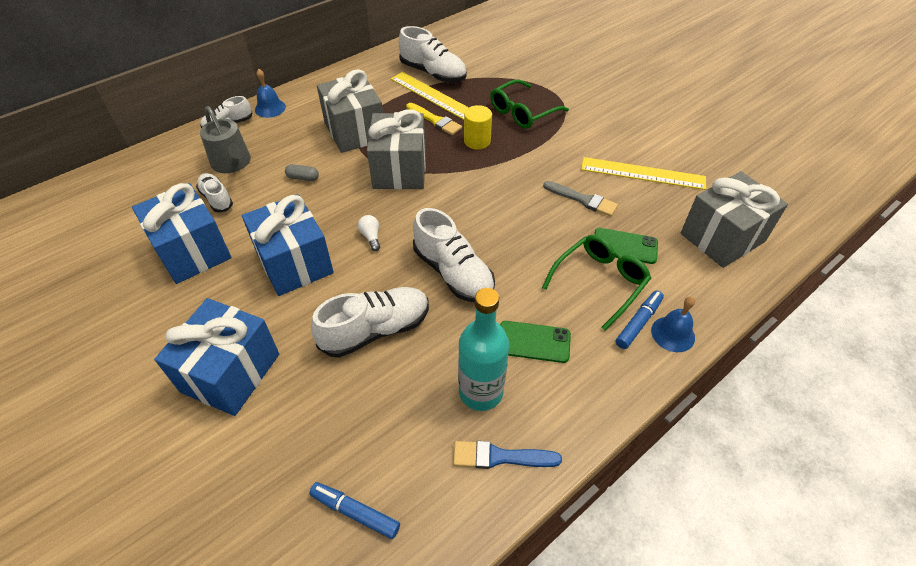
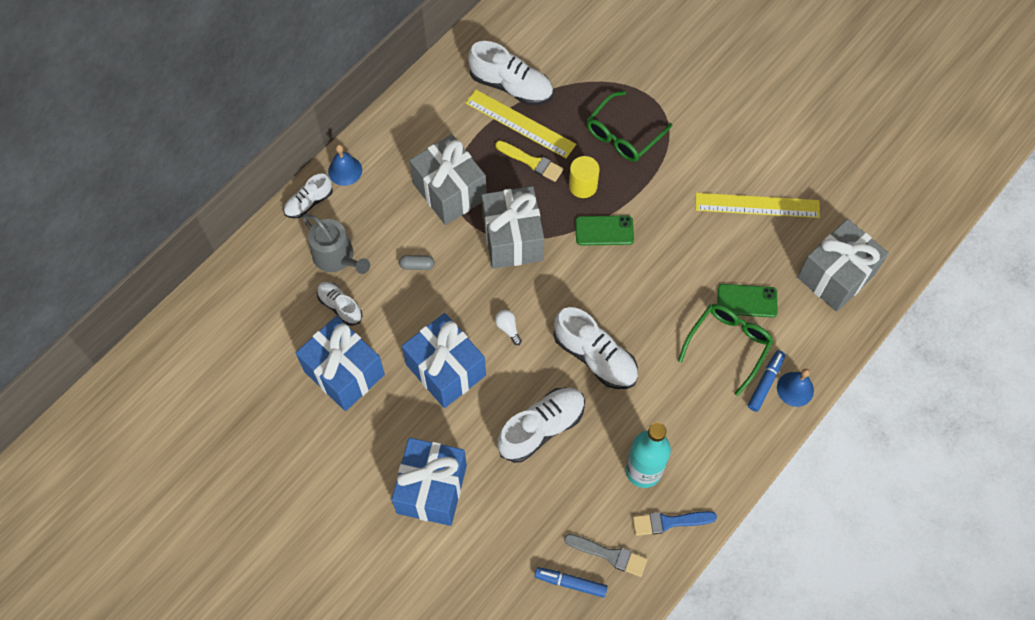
camera: 10 degrees left, 15 degrees up
green phone [500,321,571,363] -> green phone moved to [575,216,634,246]
grey brush [543,181,618,217] -> grey brush moved to [564,534,647,577]

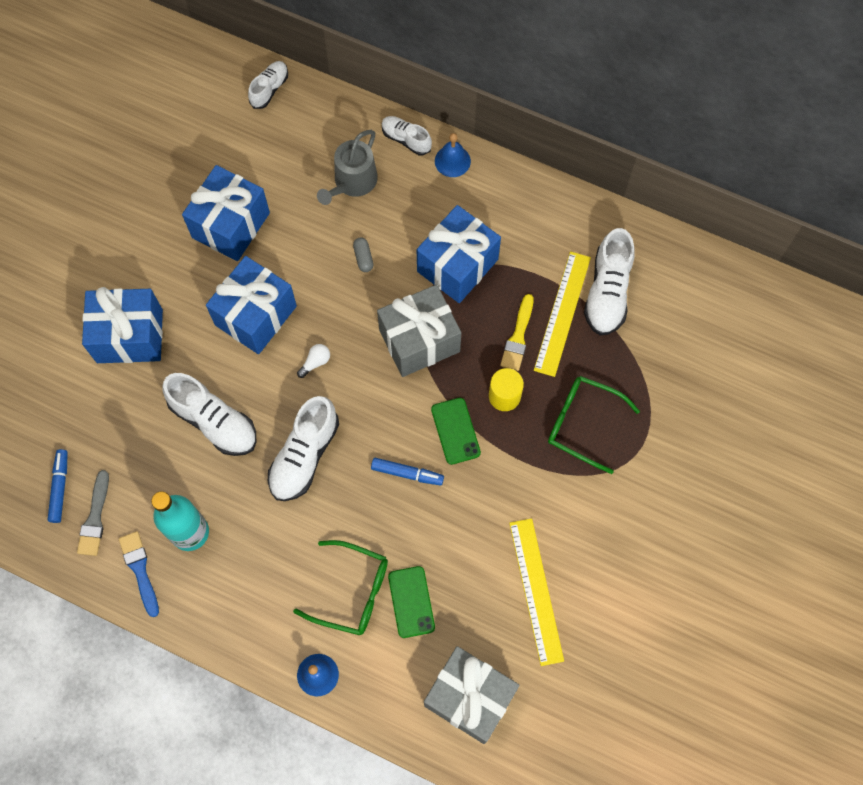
camera: 75 degrees right, 5 degrees up
white shoe [317,282,363,326] -> white shoe moved to [248,61,288,109]
grey gift [409,134,487,225] -> blue gift [417,205,501,303]
blue marker [748,350,785,412] -> blue marker moved to [371,458,444,486]

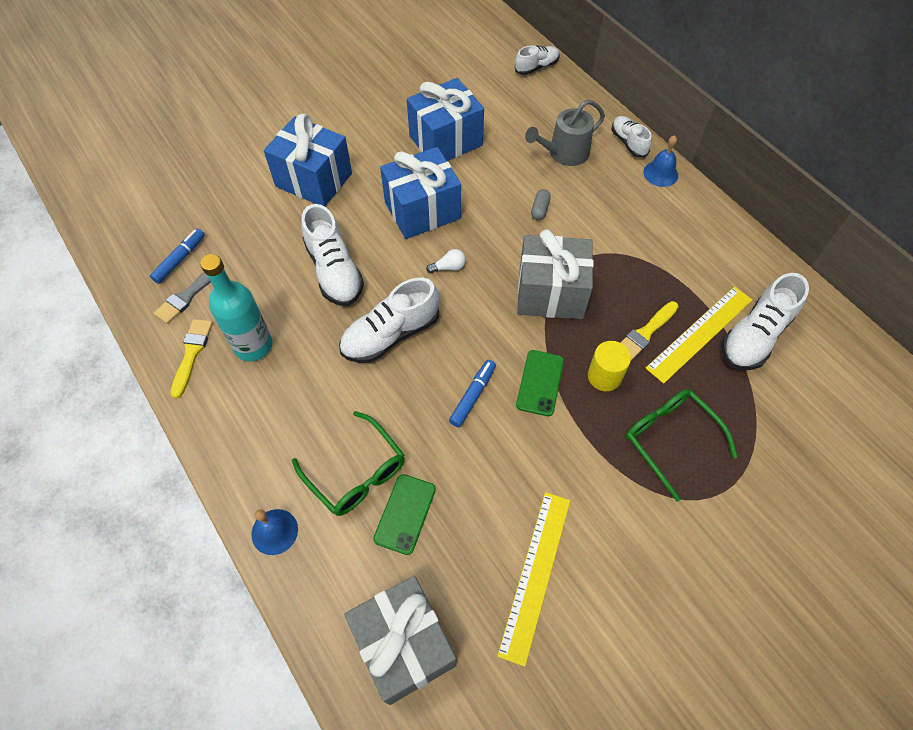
camera: 30 degrees right, 10 degrees down
blue brush [119,531,159,617] -> yellow brush [170,319,213,399]
blue marker [371,458,444,486] -> blue marker turned 105 degrees counterclockwise [449,360,496,427]
blue gift [417,205,501,303] -> none

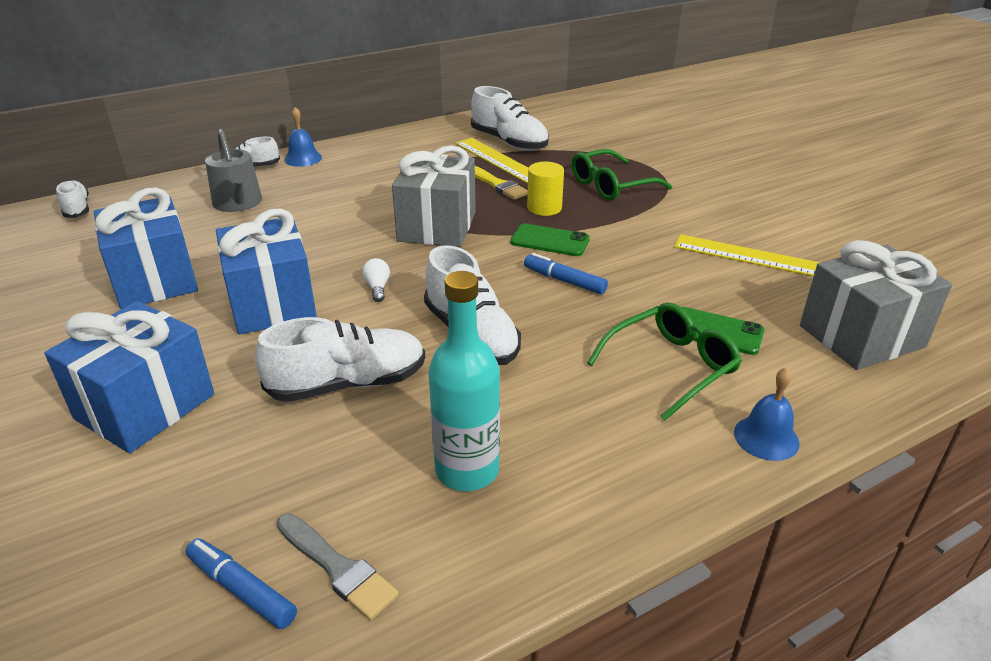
camera: 85 degrees left, 25 degrees down
yellow brush [170,319,213,399] -> none
grey capsule [531,189,551,220] -> none

